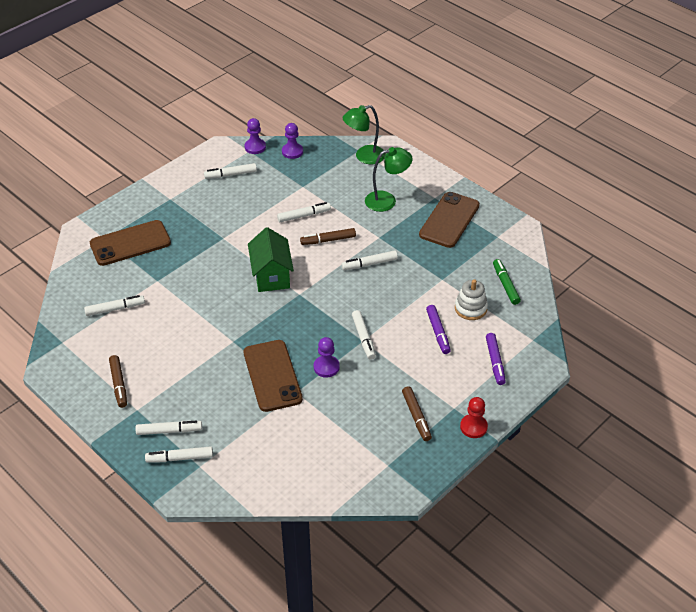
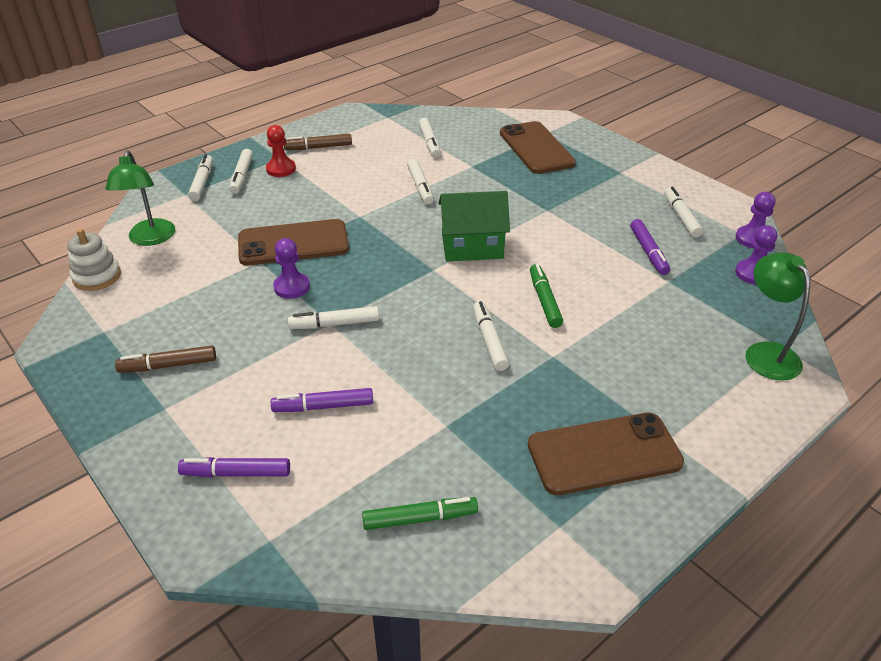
camera: 95 degrees right, 5 degrees down
white marker [277,202,331,222] -> white marker moved to [407,159,434,204]
brown marker [300,228,356,245] -> green marker [530,264,563,328]
green lamp [365,147,413,212] -> green lamp moved to [106,150,175,246]
brown phone [419,192,480,248] -> brown phone turned 45 degrees counterclockwise [528,413,684,495]
white stacking toy [455,279,488,320] -> white stacking toy moved to [68,229,121,291]
red pawn [460,397,488,438] -> red pawn moved to [266,125,296,177]
none -> purple marker [630,219,670,275]

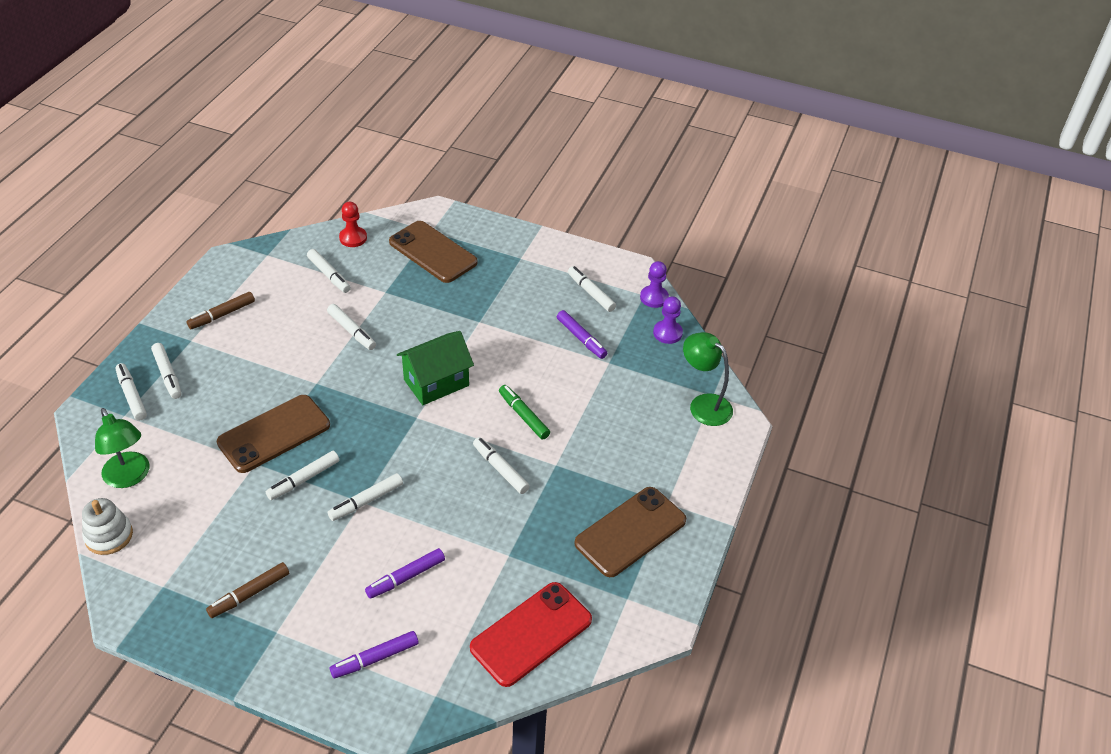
camera: 30 degrees left, 5 degrees up
red pawn [266,125,296,177] -> red pawn moved to [339,202,367,247]
purple pawn [273,238,310,299] -> white marker [266,451,339,500]
green marker [362,497,478,530] -> red phone [470,582,592,687]

